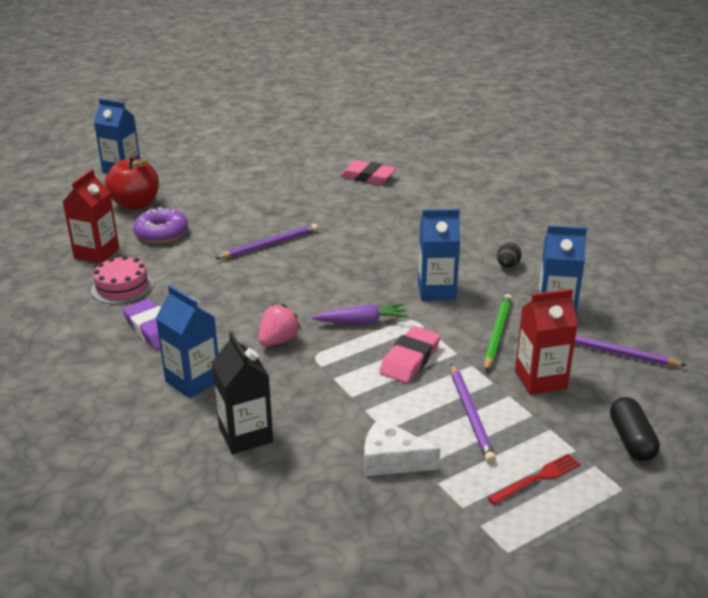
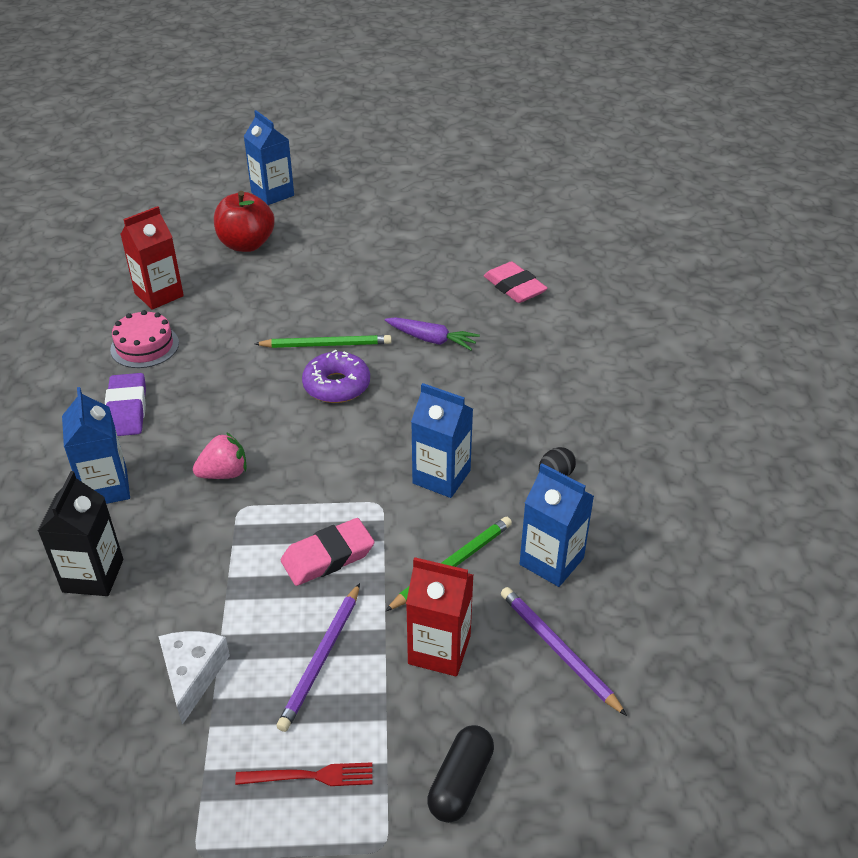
camera: 30 degrees right, 10 degrees up
purple donut [133,208,188,243] -> purple donut moved to [302,350,370,403]
purple pencil [215,224,318,259] -> green pencil [255,335,392,348]
purple carrot [312,303,409,324] -> purple carrot moved to [385,317,480,350]
white cheese [364,418,440,476] -> white cheese turned 45 degrees clockwise [159,631,230,725]

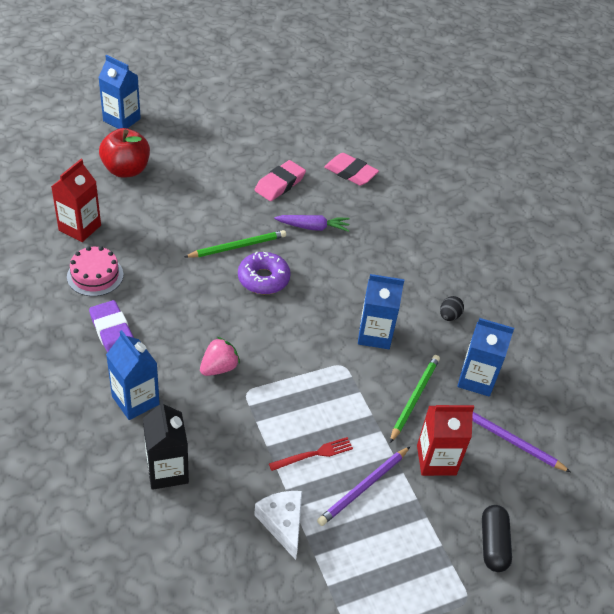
camera: 25 degrees left, 5 degrees up
red fork [235,762,372,786] -> red fork moved to [269,437,353,471]
purple pencil [276,583,360,732] -> purple pencil turned 45 degrees clockwise [317,447,410,526]
pink eraser [281,518,375,586] -> pink eraser moved to [255,160,306,201]

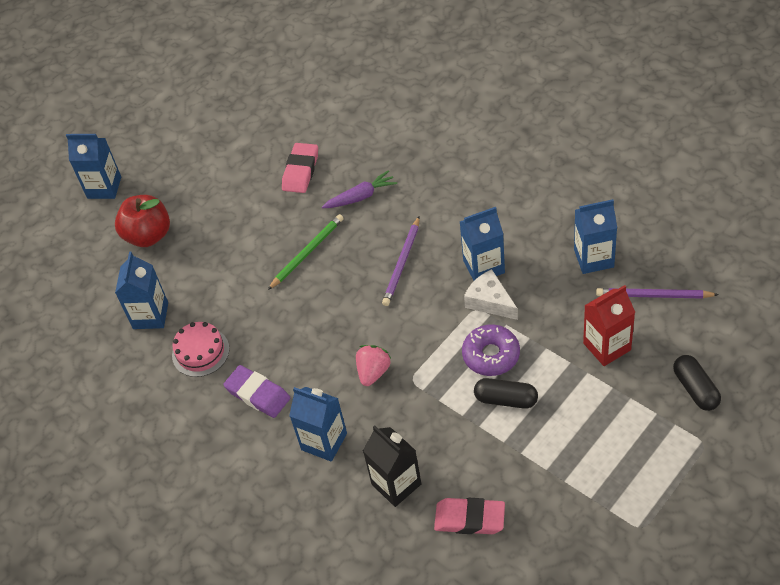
camera: 15 degrees left, 5 degrees up
red carton [51,159,101,242] -> blue carton [115,252,168,329]
purple donut [238,251,291,294] -> purple donut moved to [462,325,520,376]
white cheese [254,491,302,560] -> white cheese moved to [464,269,518,320]
red fork [269,437,353,471] -> black capsule [474,378,538,409]
purple pencil [317,447,410,526] -> purple pencil moved to [382,217,420,306]
pink eraser [324,153,379,186] -> pink eraser moved to [434,498,505,534]
green pencil [390,355,440,443] -> none
black egg [440,296,464,321] -> none

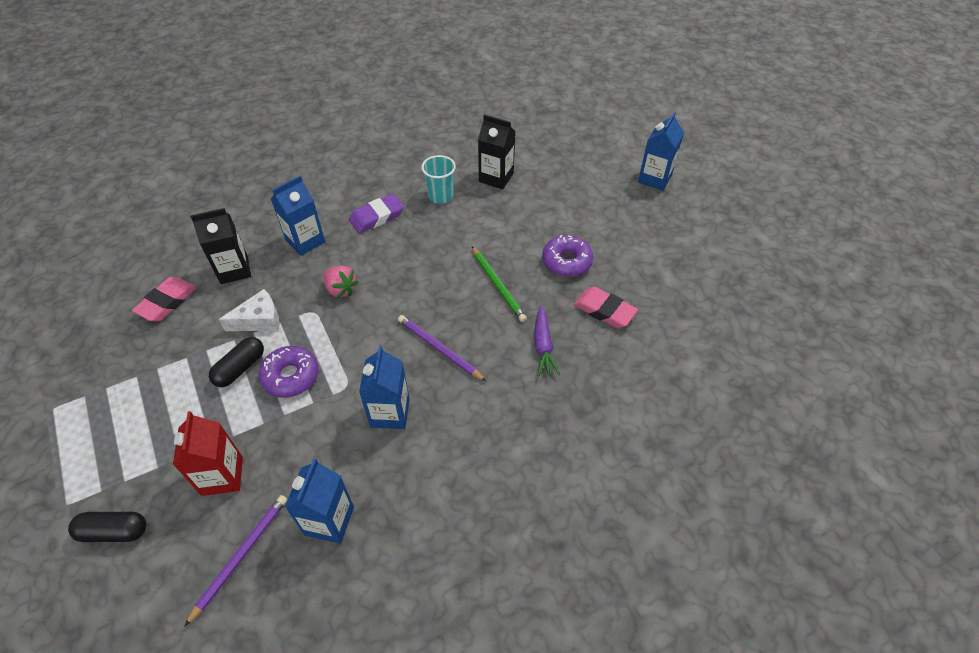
camera: 105 degrees right, 0 degrees up
red apple [115,195,170,247] -> none
blue carton [115,252,168,329] -> black carton [478,114,515,189]
pink cake [172,322,229,377] -> turquoise cup [421,155,456,204]
white cheese [464,269,518,320] -> white cheese moved to [219,289,279,331]
none -> purple donut [542,235,593,277]

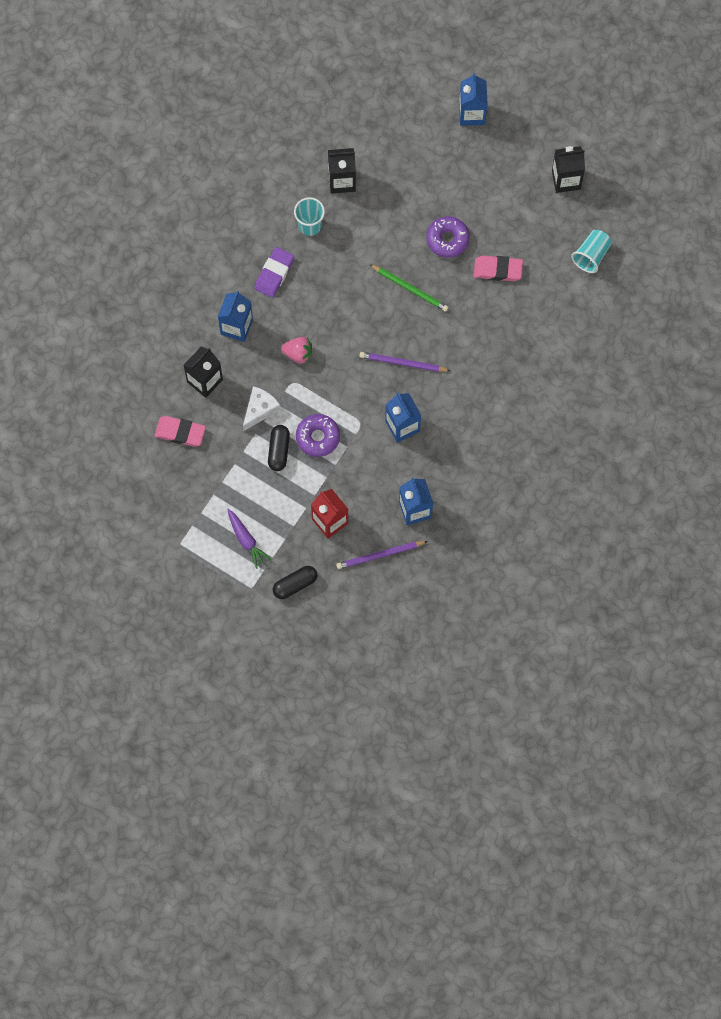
camera: 30 degrees left, 20 degrees up
pink eraser [132,277,197,321] -> pink eraser turned 75 degrees counterclockwise [155,416,206,447]
purple pencil [184,495,287,627] -> purple pencil turned 105 degrees counterclockwise [336,541,428,569]
purple carrot [534,306,560,376] -> purple carrot moved to [227,509,271,569]
none -> black carton [552,146,585,193]
none -> turquoise cup [571,230,612,273]

